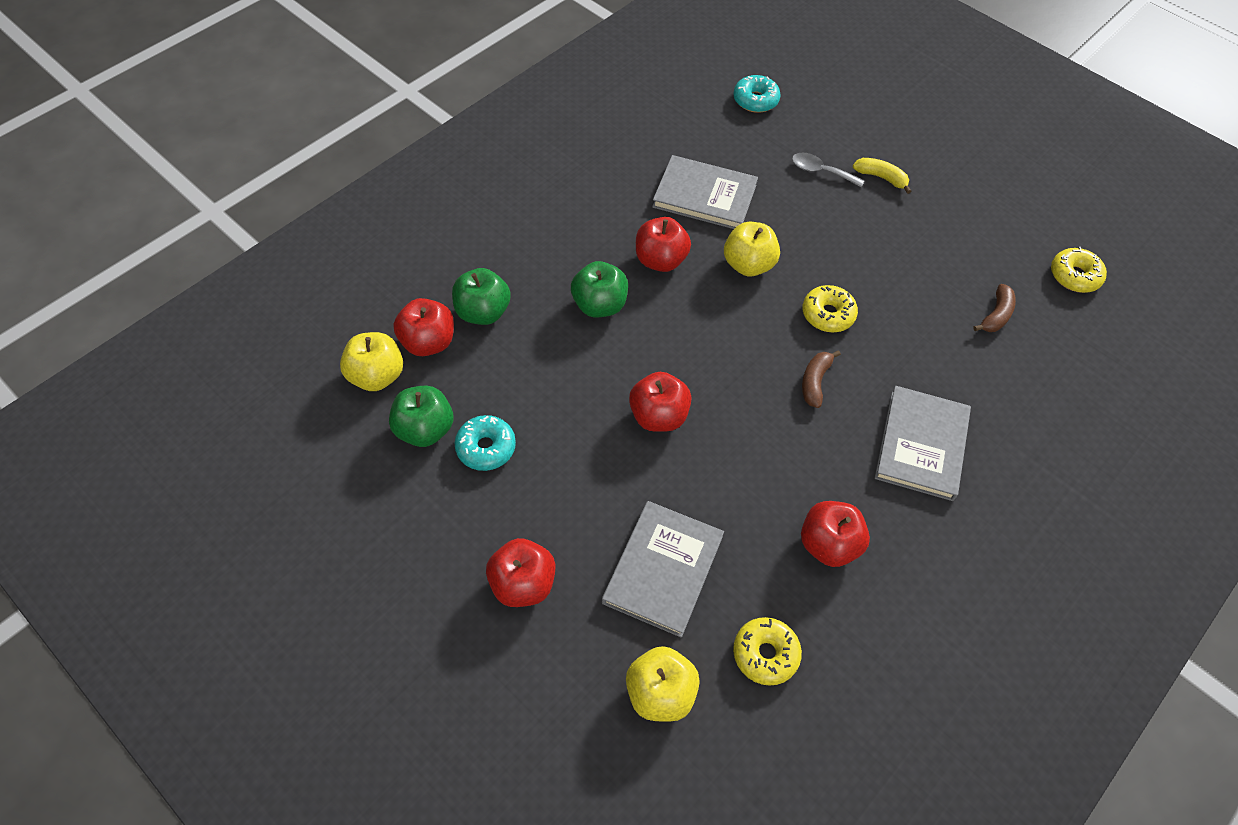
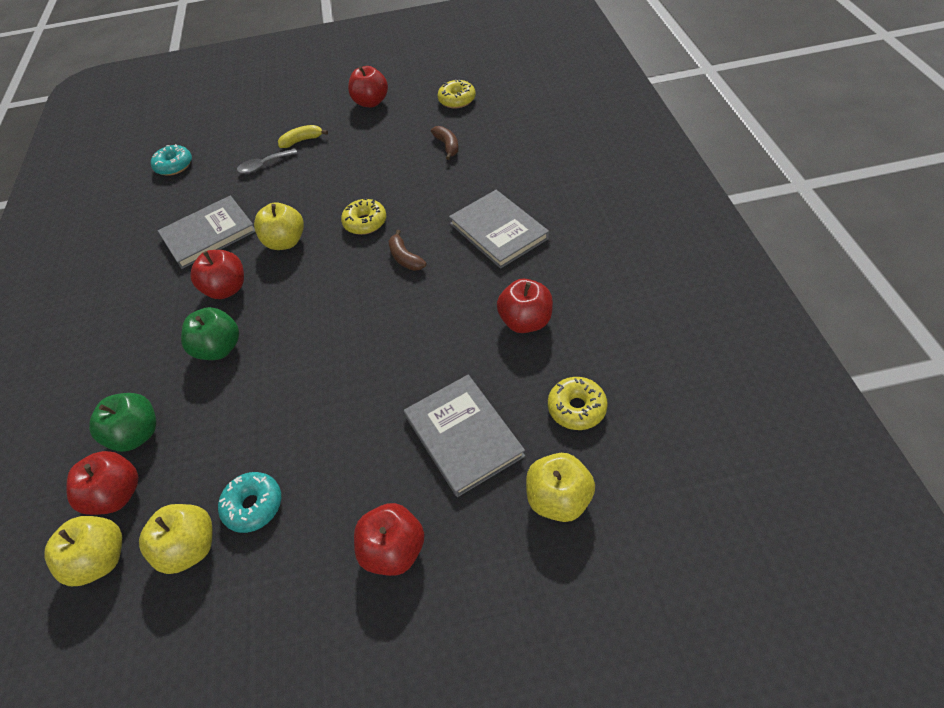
camera: 45 degrees left, 5 degrees down
green apple [389,385,453,447] -> yellow apple [139,504,212,574]
red apple [629,372,692,432] -> red apple moved to [348,66,388,107]

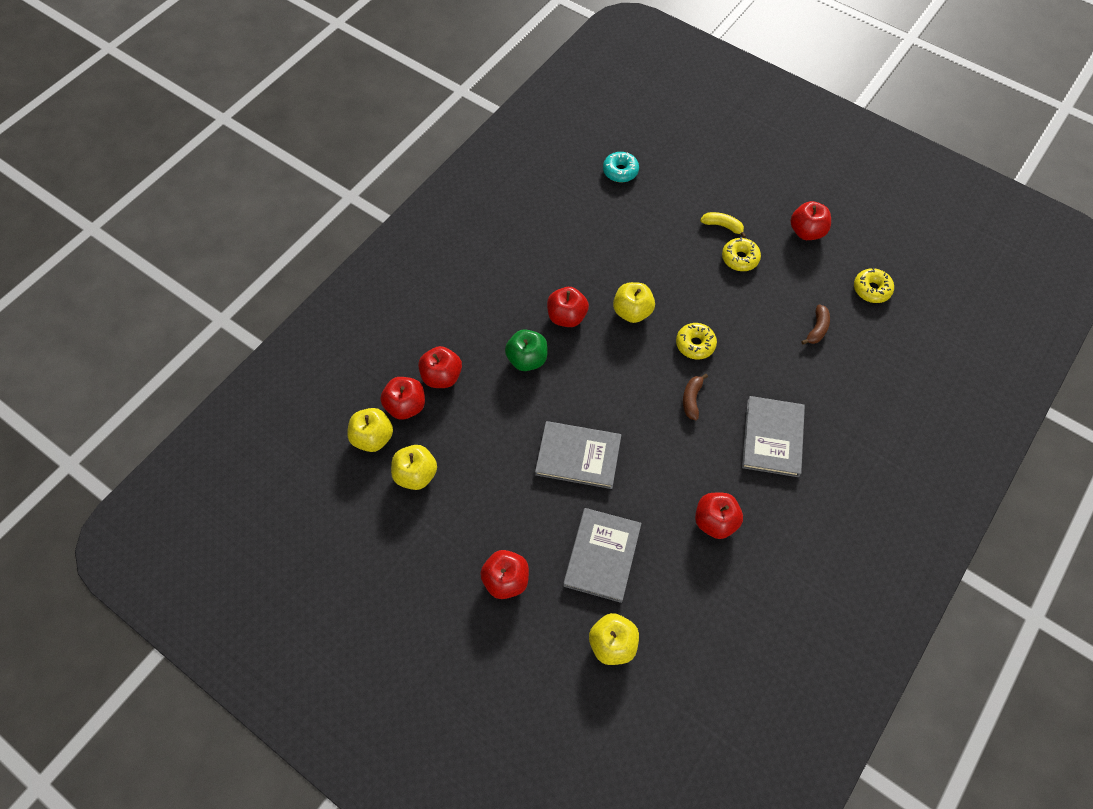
camera: 40 degrees right, 10 degrees up
green apple [89,393,156,452] -> red apple [418,346,462,388]
grey book [158,195,255,269] -> grey book moved to [535,421,621,489]
turquoise donut [218,472,281,533] -> none
grey spoon [237,149,298,174] -> none
yellow donut [548,377,608,430] -> yellow donut moved to [722,237,761,271]

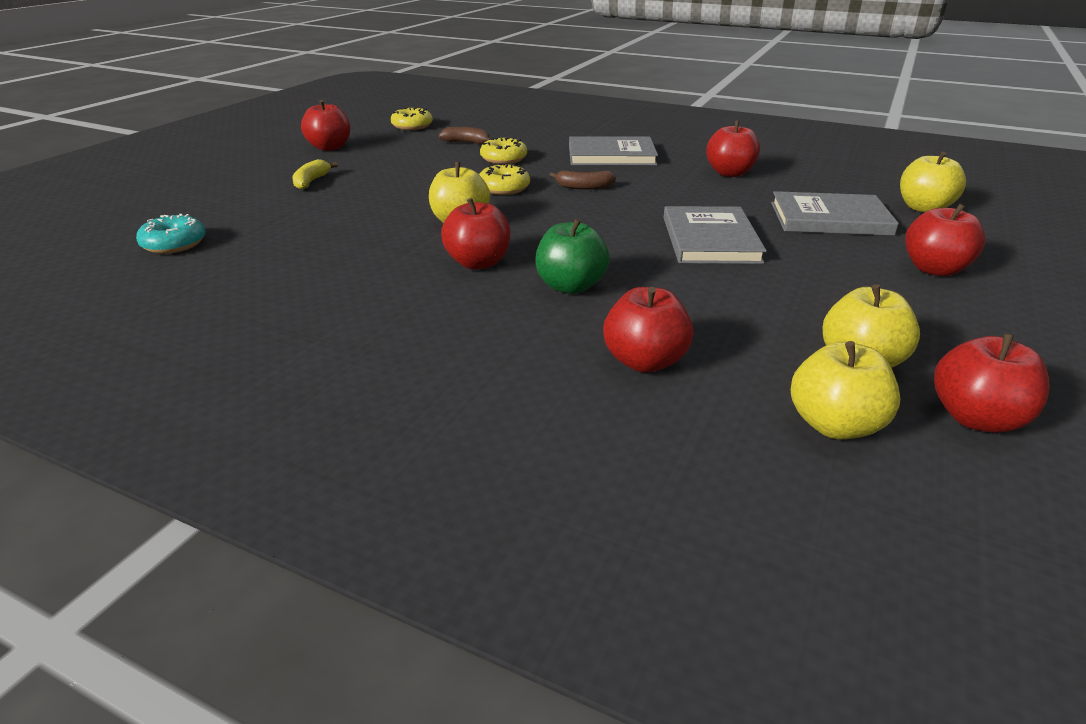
camera: 100 degrees left, 30 degrees down
red apple [380,377,425,420] -> red apple moved to [934,333,1050,433]
yellow donut [722,237,761,271] -> yellow donut moved to [480,137,527,164]

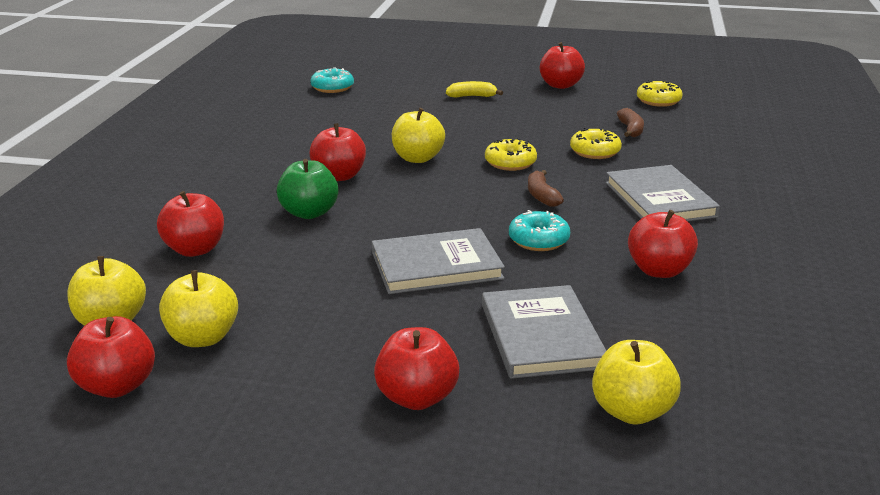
camera: 75 degrees right, 5 degrees down
none -> turquoise donut [509,210,570,251]

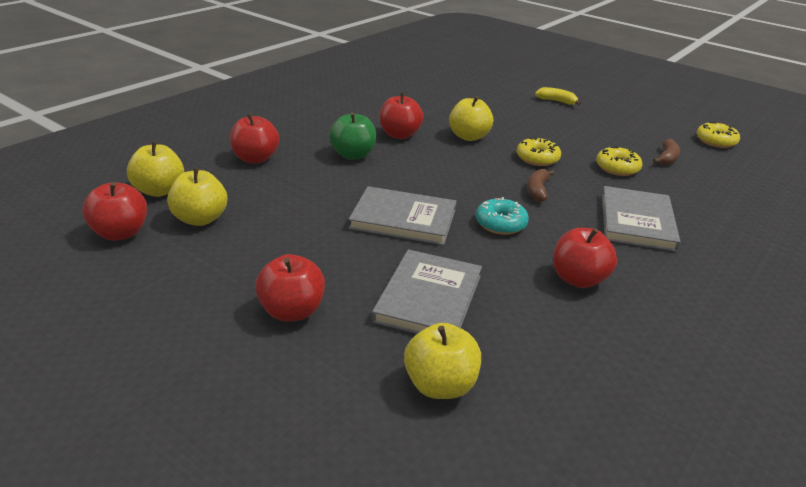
camera: 25 degrees right, 5 degrees up
turquoise donut [310,67,354,93] -> none
red apple [540,42,585,89] -> none

